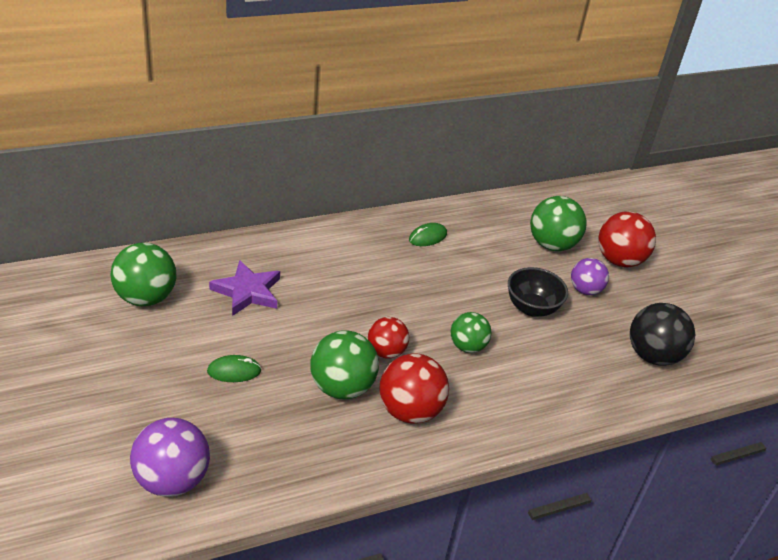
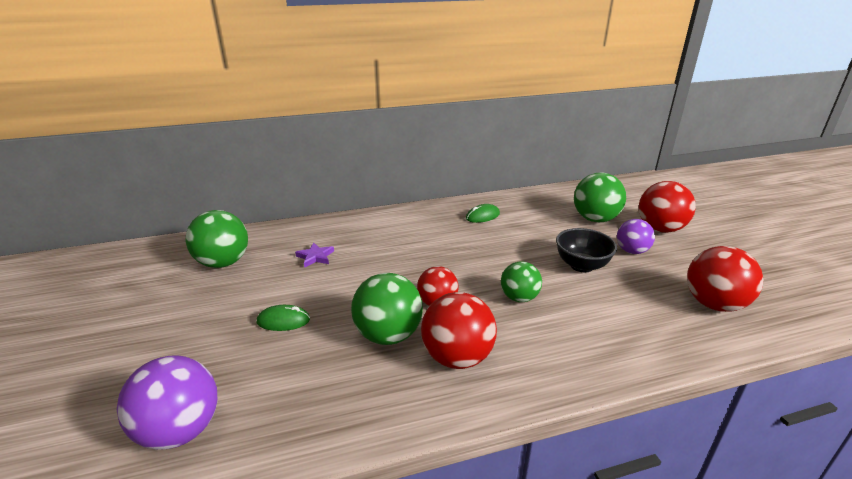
camera: 10 degrees right, 10 degrees down
purple star [209,260,280,316] -> purple star [295,243,334,268], size x0.58
black ball [630,303,695,366] -> red ball [687,246,763,312]

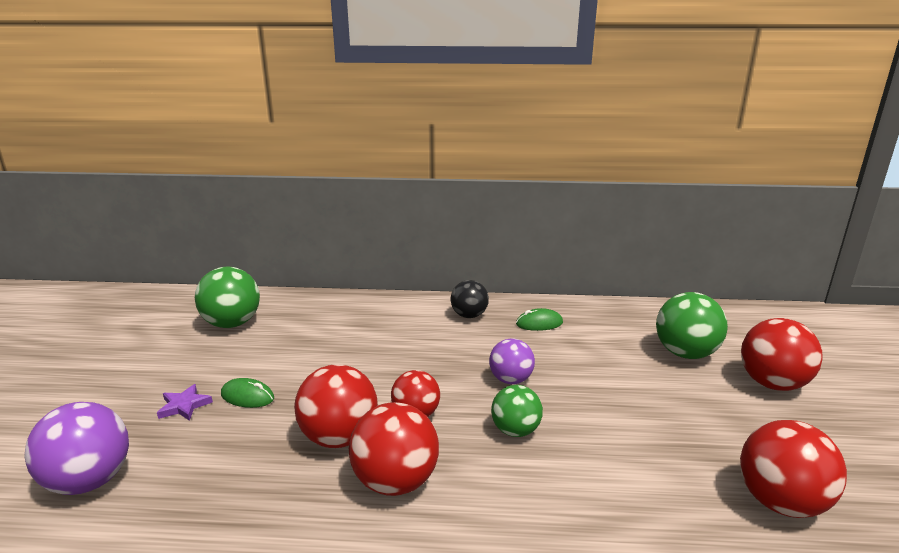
camera: 20 degrees right, 5 degrees down
purple star [295,243,334,268] -> purple star moved to [157,384,213,421]
green ball [351,273,423,345] -> red ball [294,364,378,448]
black bowl [556,228,617,272] -> none
purple ball [617,219,655,254] -> purple ball moved to [489,338,535,384]
none -> black ball [451,280,489,318]

